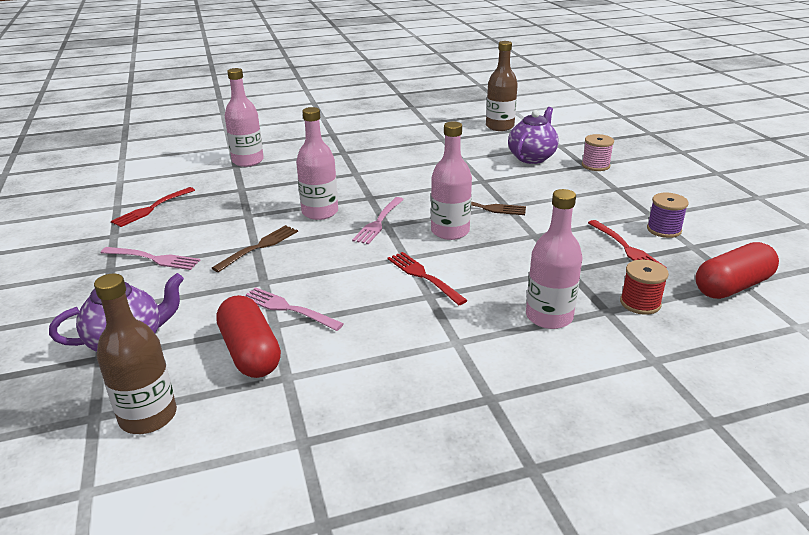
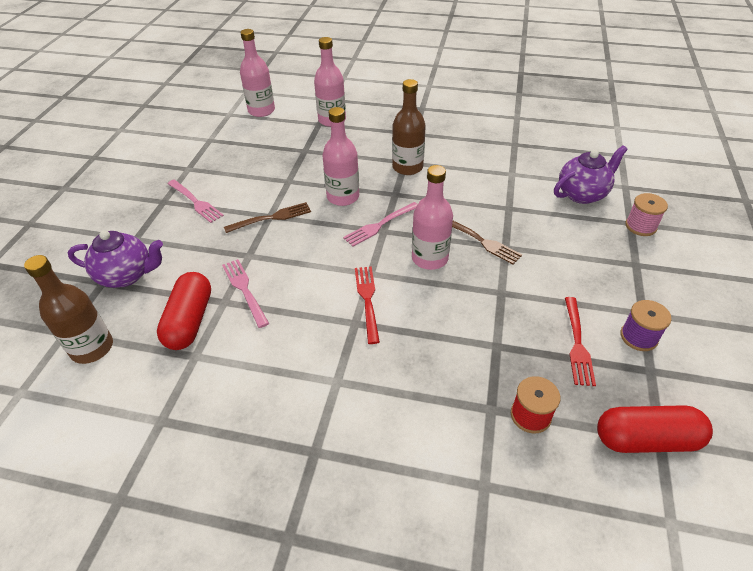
camera: 30 degrees right, 15 degrees up
red fork [111,187,195,227] -> none
brown bottle [486,41,518,131] -> brown bottle moved to [392,79,426,175]
pink bottle [526,189,583,329] -> pink bottle moved to [240,29,275,117]

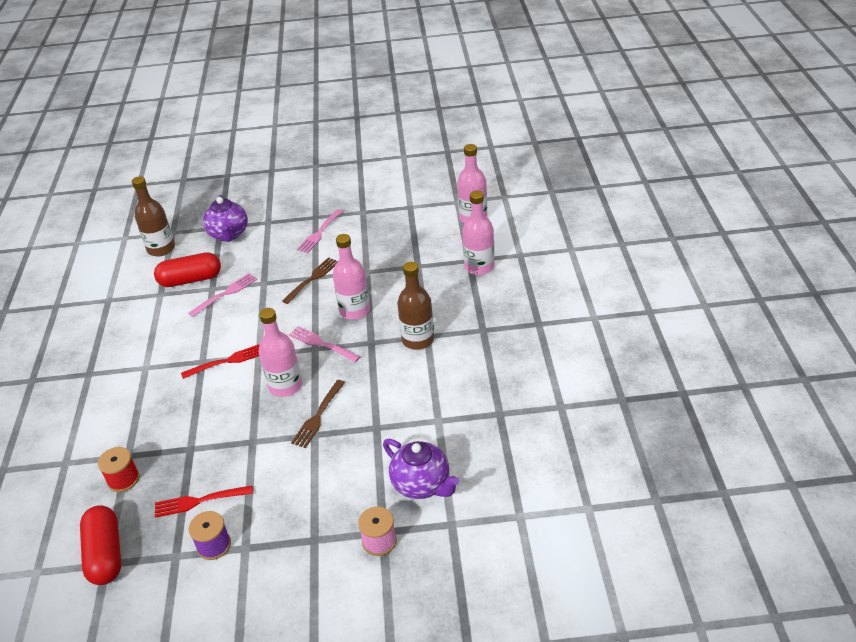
camera: 75 degrees right, 5 degrees down
brown fork [224,202,311,233] -> brown fork turned 105 degrees counterclockwise [282,257,338,304]

